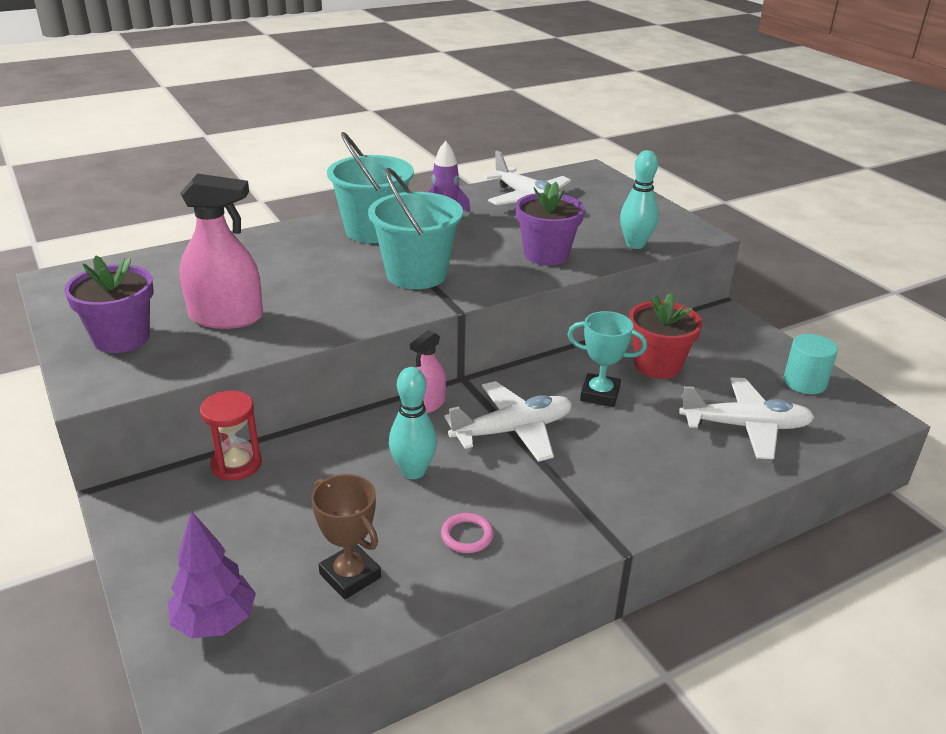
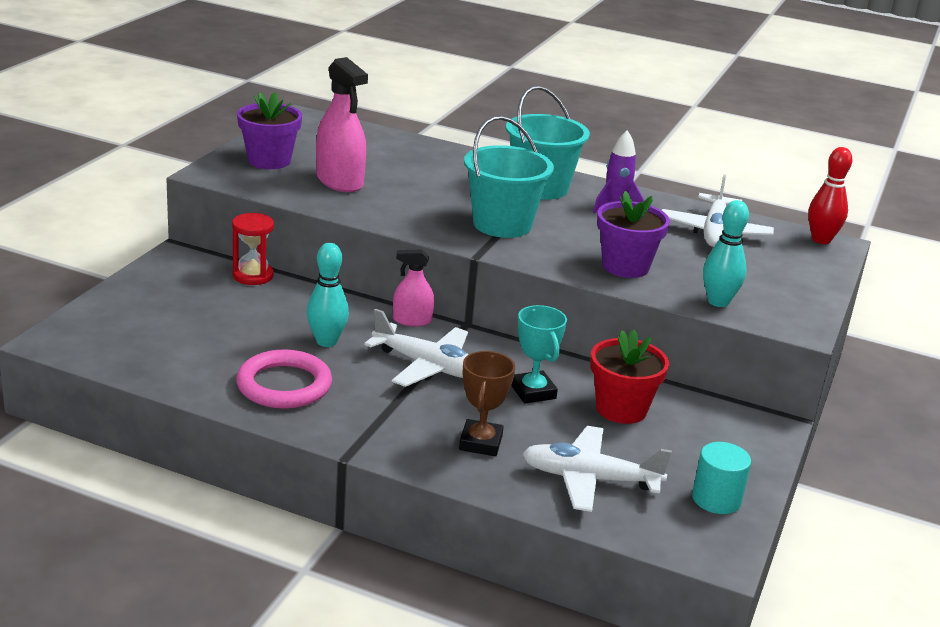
camera: 50 degrees right, 5 degrees down
purple tree [168,511,256,639] -> none
brown trophy [311,474,381,599] -> brown trophy moved to [459,351,515,456]
pink ring [441,513,494,553] -> pink ring [236,349,332,409], size x2.09
white plane [679,377,814,459] -> white plane turned 135 degrees clockwise [522,426,672,512]
none -> red bowling pin [808,147,852,244]

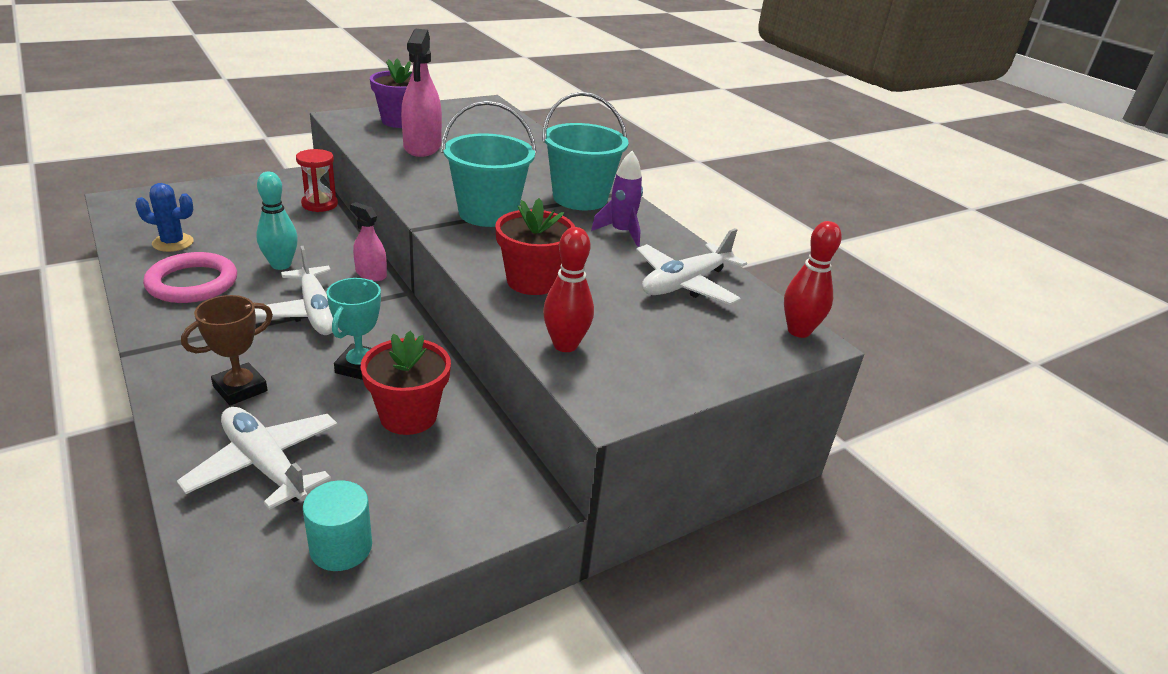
camera: 35 degrees right, 5 degrees up
purple flower pot [597,191,670,278] -> red flower pot [495,198,575,295]
turquoise bowling pin [703,200,749,307] -> red bowling pin [543,227,594,352]
none -> blue cactus [135,183,194,252]

